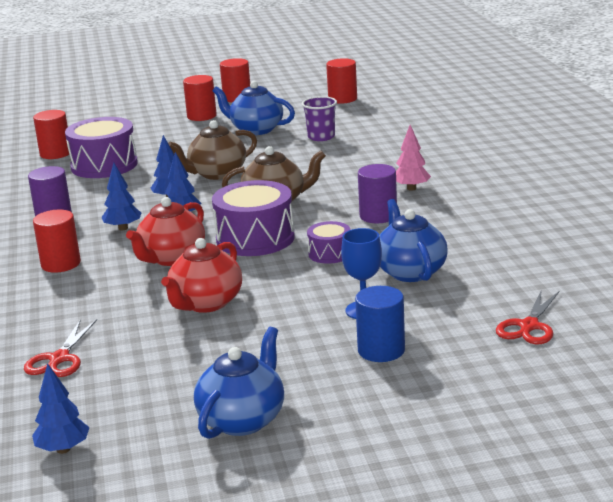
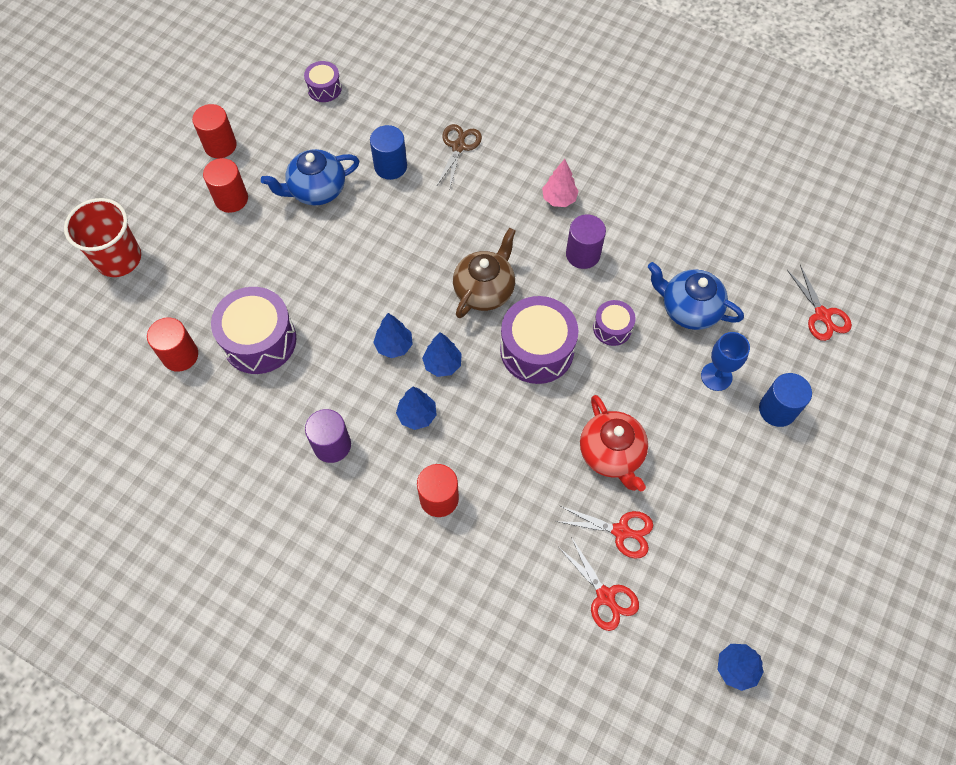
camera: 50 degrees left, 40 degrees up
red teapot [126,197,205,266] -> none
brown teapot [168,120,257,180] -> none
blue teapot [194,327,284,439] -> none
purple cup [302,96,337,141] -> blue cylinder [370,125,407,180]
red cylinder [326,58,357,104] -> purple drum [304,61,342,102]
none -> red cup [64,198,141,277]
none -> brown scissors [436,124,482,191]
none -> red scissors [556,506,653,559]

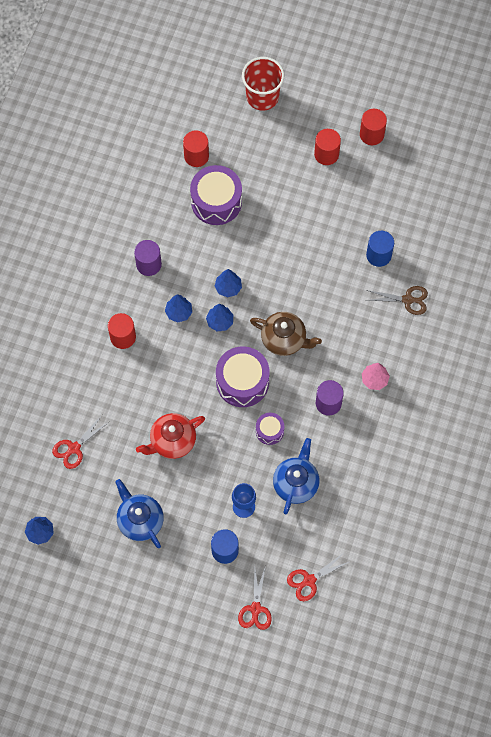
camera: 80 degrees right, 5 degrees up
blue teapot [261,149,359,205] -> blue teapot moved to [115,479,164,548]
purple drum [304,61,342,102] -> none
red scissors [556,506,653,559] -> red scissors moved to [238,566,272,630]

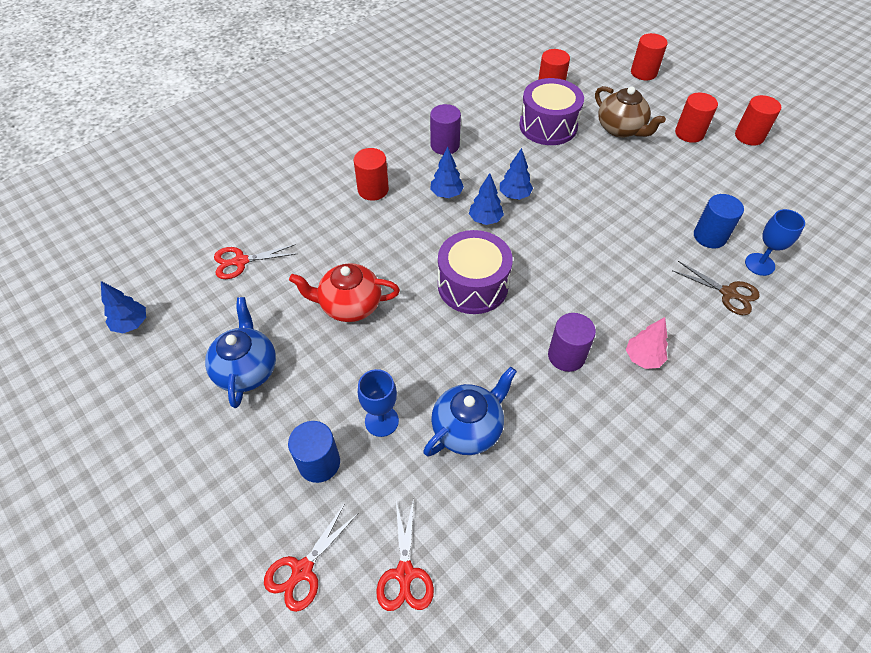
camera: 30 degrees right, 15 degrees down
red cup [242,57,284,111] -> red cylinder [631,33,668,80]
brown teapot [250,312,322,356] -> brown teapot moved to [595,86,666,138]
purple drum [256,413,284,445] -> none
red scissors [287,554,349,601] -> red scissors turned 90 degrees counterclockwise [376,498,434,611]
none -> blue goblet [745,209,805,276]

